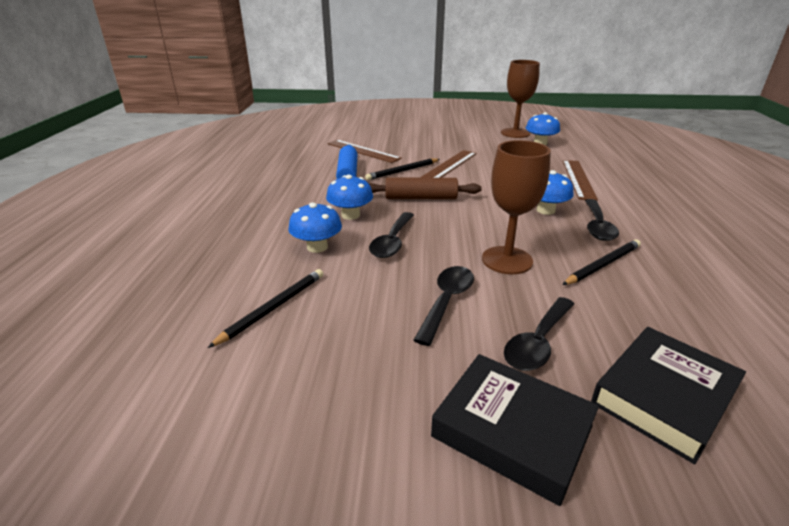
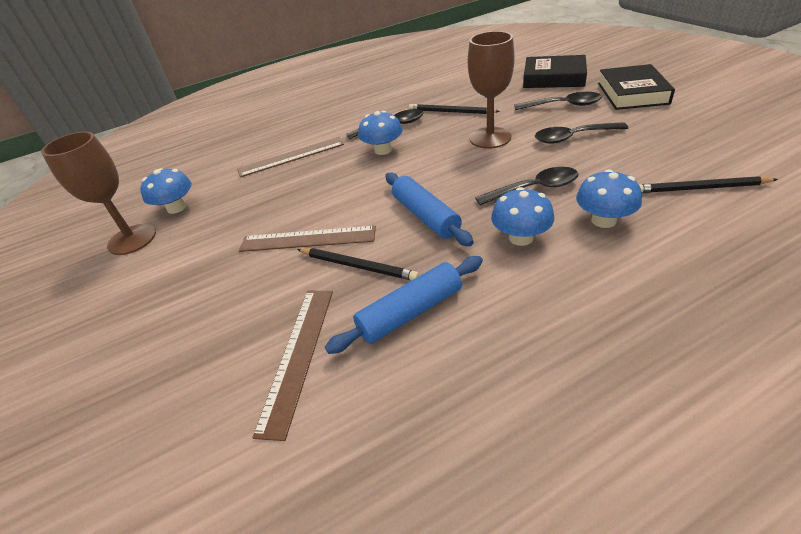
camera: 115 degrees left, 10 degrees up
brown rolling pin [369,177,482,199] -> blue rolling pin [385,172,474,246]

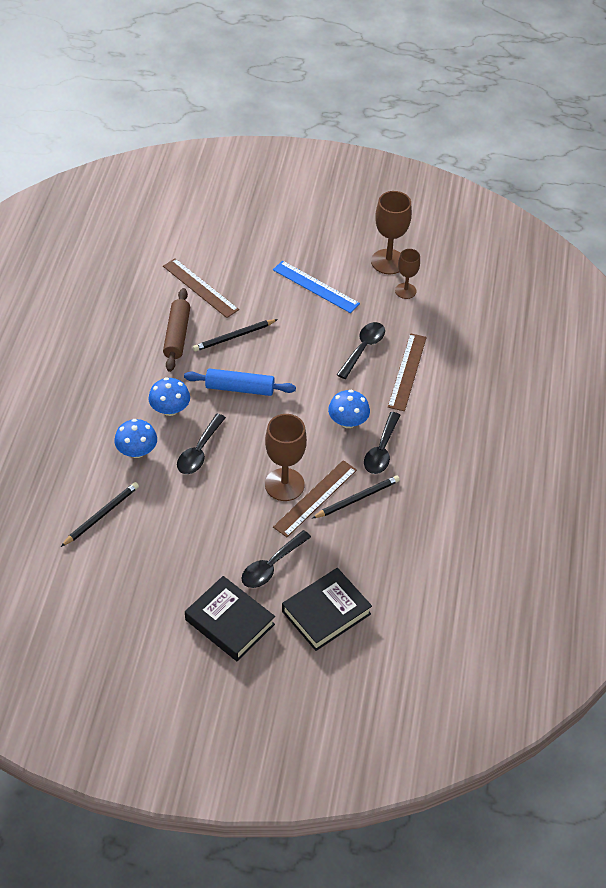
camera: 120 degrees right, 10 degrees up
blue mushroom [140,168,192,214] -> brown goblet [395,249,420,299]
brown ruler [239,226,376,252] -> brown ruler moved to [273,460,357,537]
blue rolling pin [325,256,483,354] -> brown rolling pin [163,288,190,372]
black spoon [535,122,628,144] -> black spoon moved to [337,322,385,379]
none -> blue ruler [273,261,360,313]

